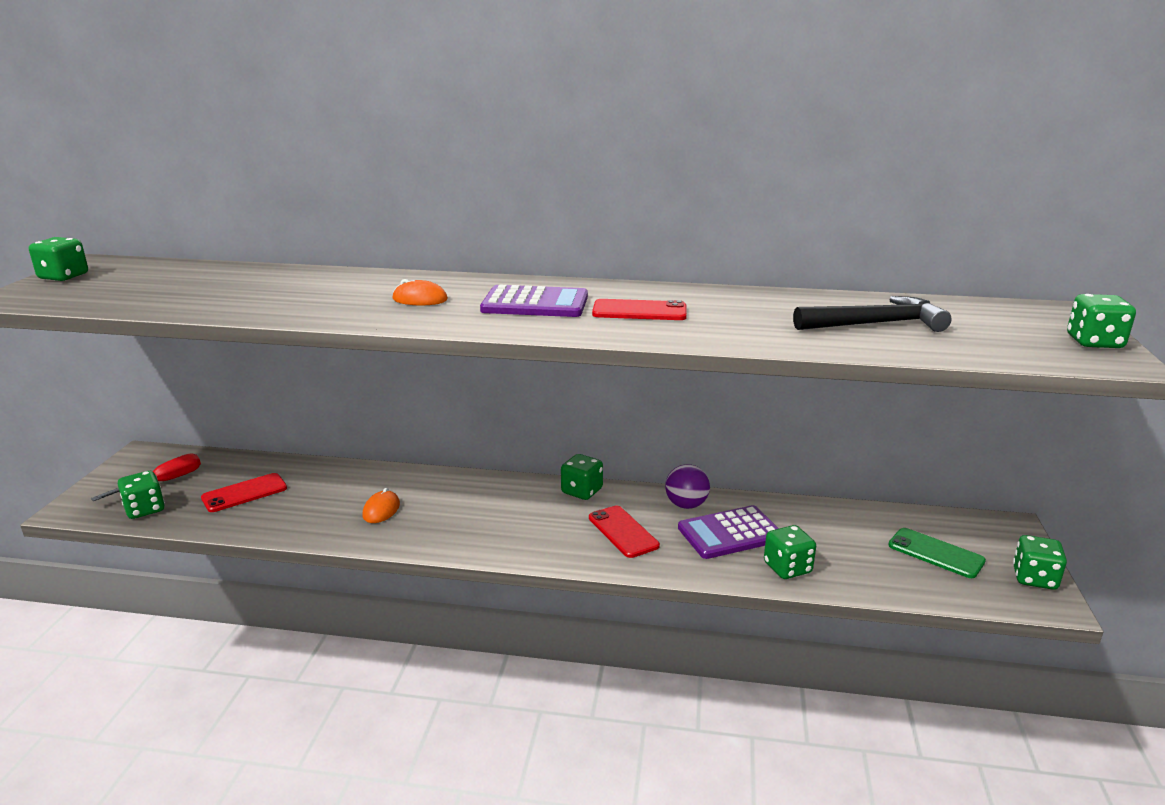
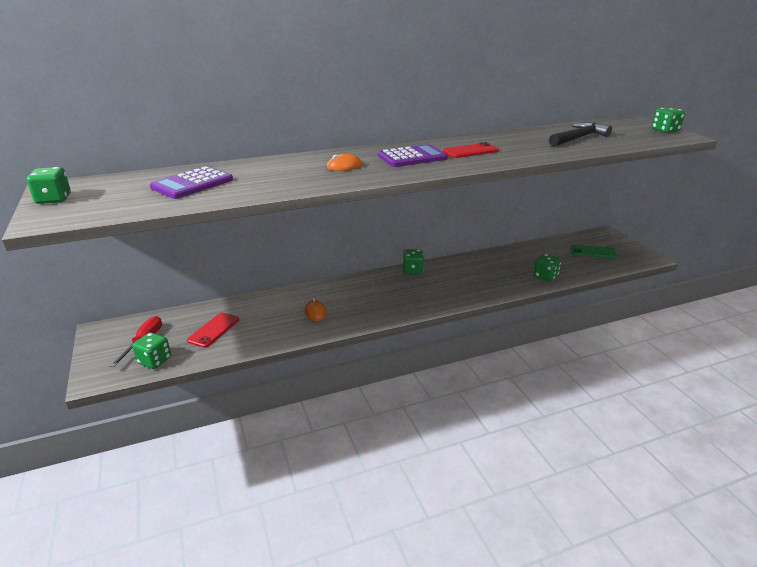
camera: 30 degrees left, 5 degrees up
red phone [589,505,660,558] -> none
purple ball [665,464,710,509] -> none
purple calculator [678,505,779,559] -> purple calculator moved to [150,166,233,199]
green dice [1013,535,1067,590] -> none

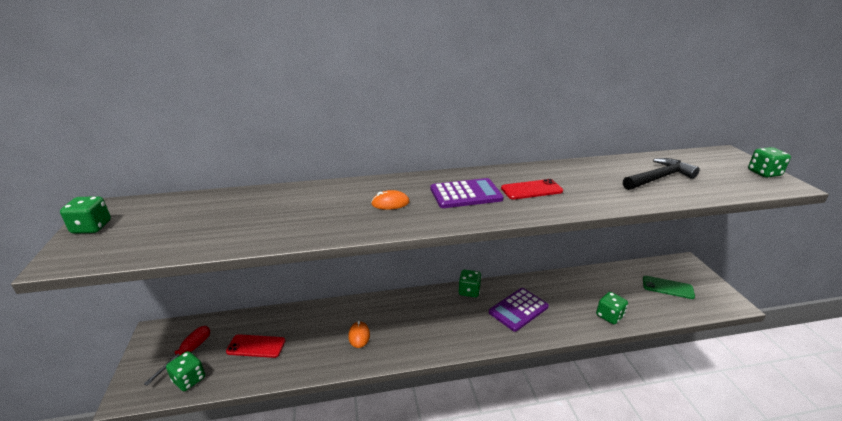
camera: 10 degrees right, 0 degrees up
purple calculator [150,166,233,199] -> purple calculator moved to [489,288,549,332]
red phone [187,312,239,348] -> red phone turned 60 degrees clockwise [226,334,285,358]

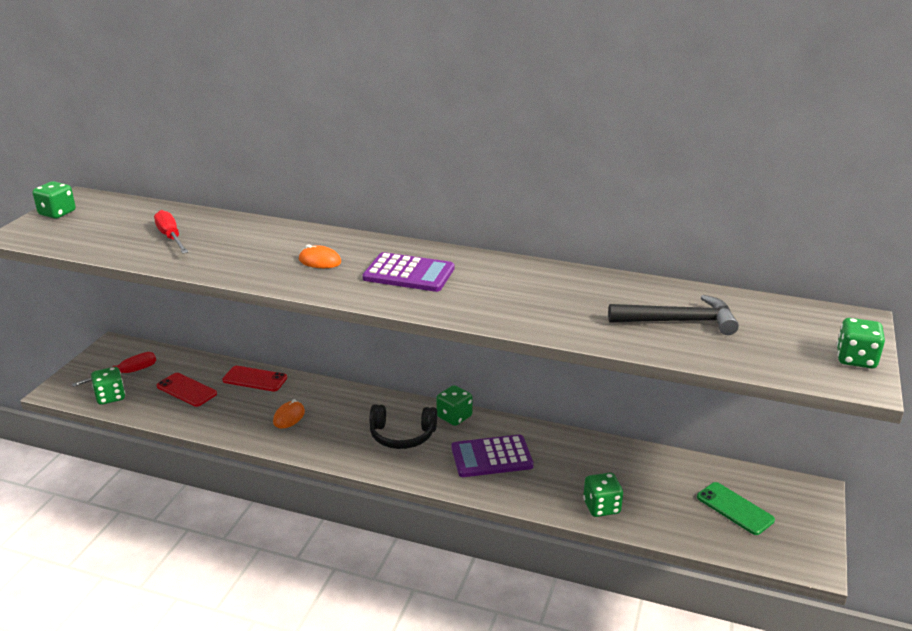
camera: 30 degrees right, 0 degrees up
red phone [501,179,563,199] -> red phone moved to [222,366,287,391]
none -> red screwdriver [154,210,188,253]
none -> black headphones [369,404,437,449]

